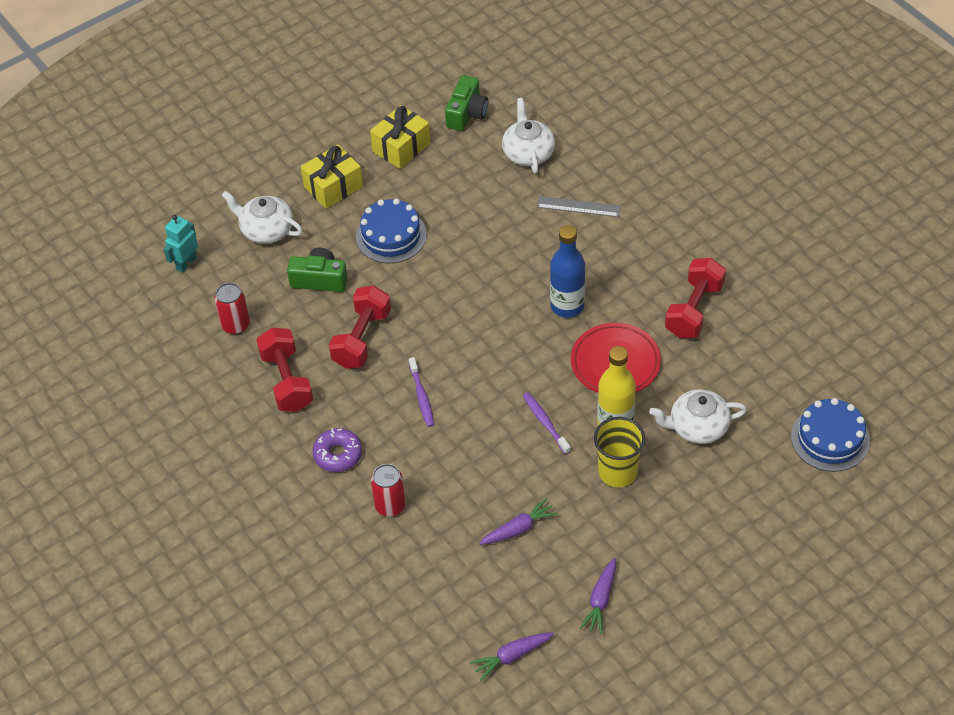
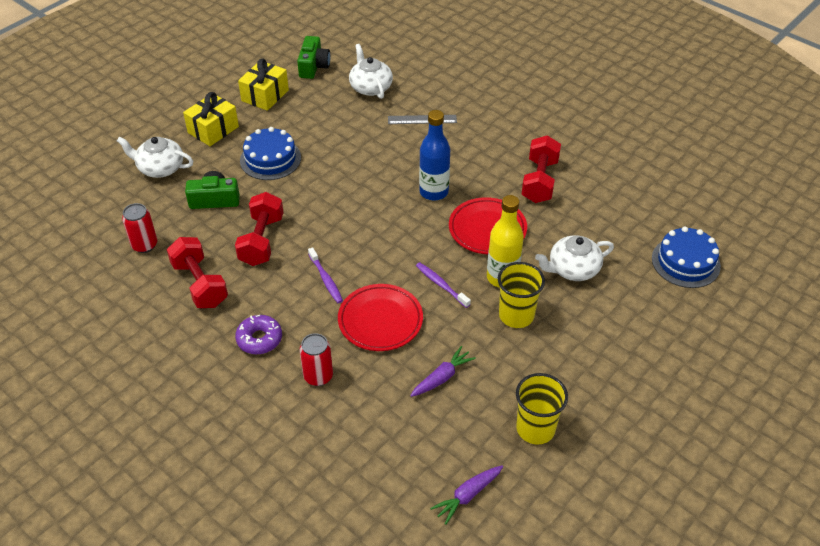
camera: 15 degrees left, 5 degrees down
turquoise robot [163,215,198,272] -> none
purple carrot [579,558,616,635] -> yellow cup [516,373,568,445]
none -> red plate [338,284,423,351]

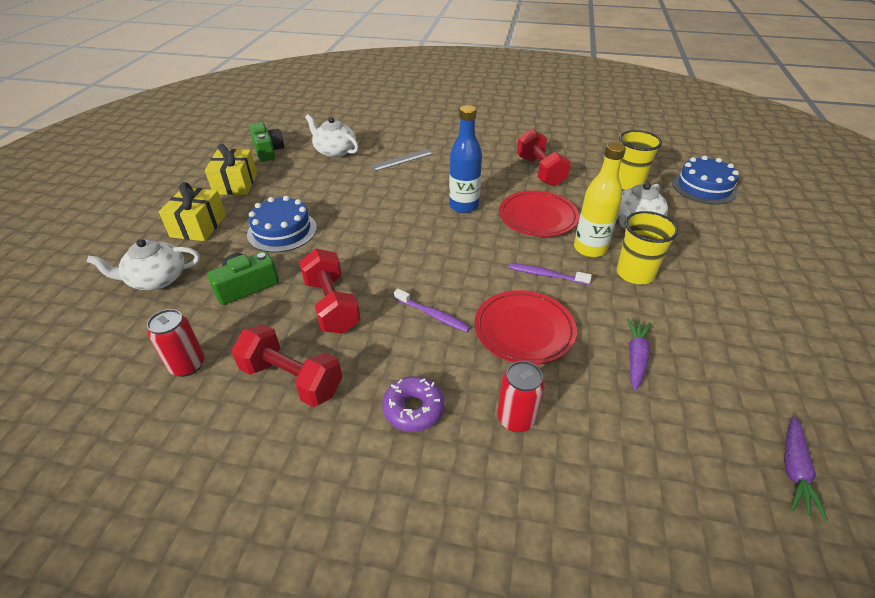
camera: 30 degrees left, 5 degrees down
yellow cup [516,373,568,445] -> yellow cup moved to [619,130,662,190]

